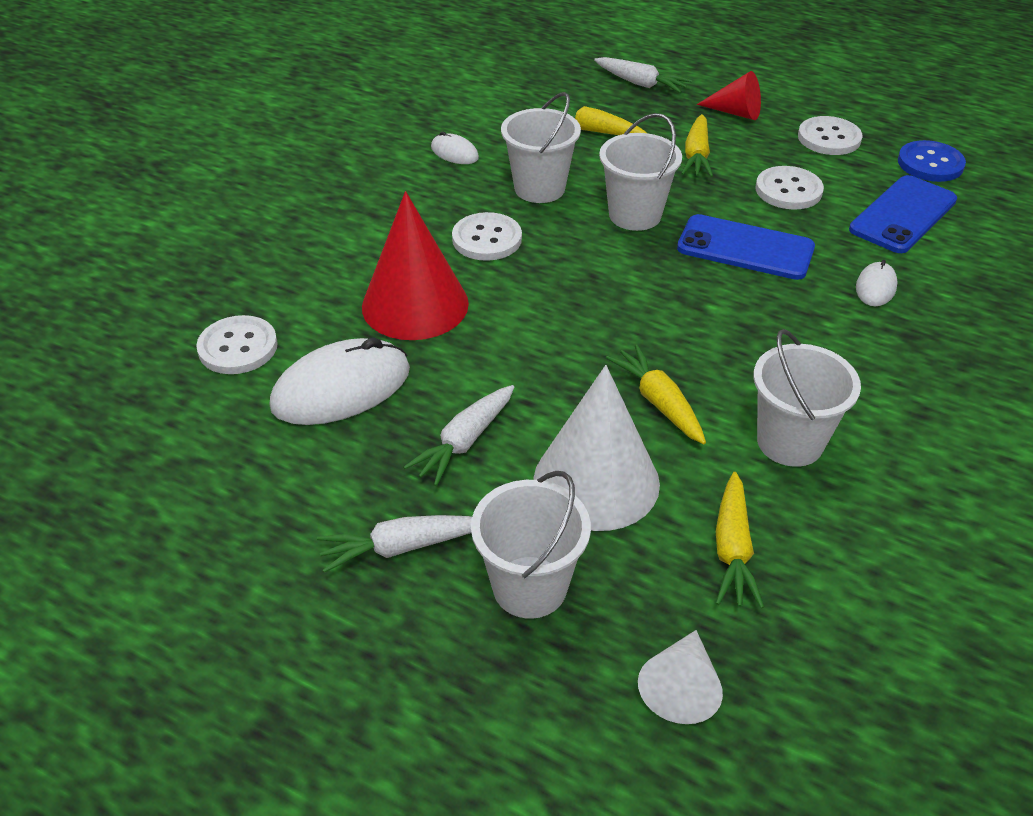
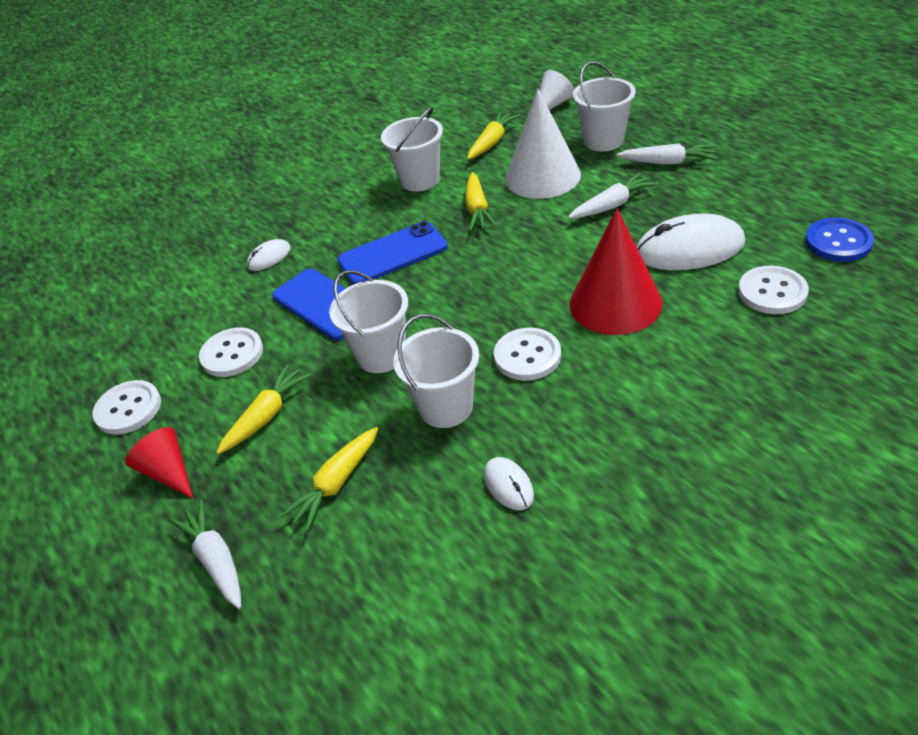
camera: 150 degrees left, 0 degrees up
yellow carrot [550,103,647,135] -> yellow carrot turned 75 degrees clockwise [280,427,378,531]
blue phone [849,175,957,253] -> blue phone moved to [337,221,448,285]
blue button [898,140,966,182] -> blue button moved to [805,218,874,262]

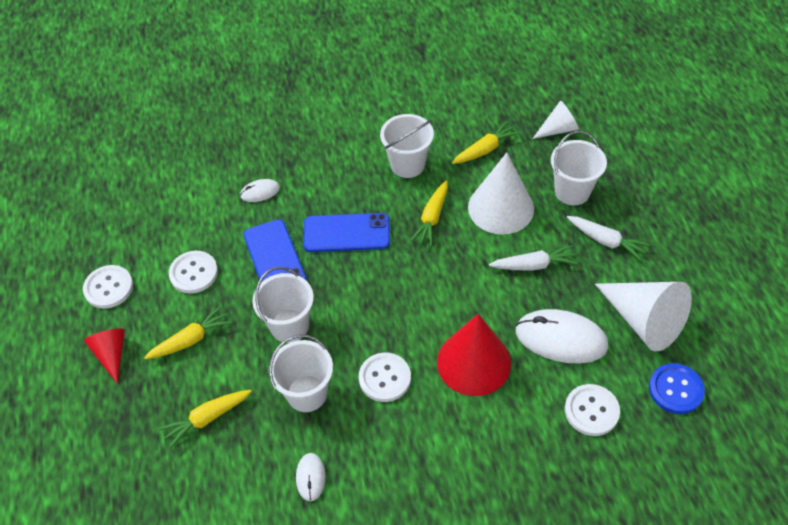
camera: 20 degrees right, 10 degrees up
white carrot [169,500,241,609] -> none
none -> white cone [595,282,692,352]

